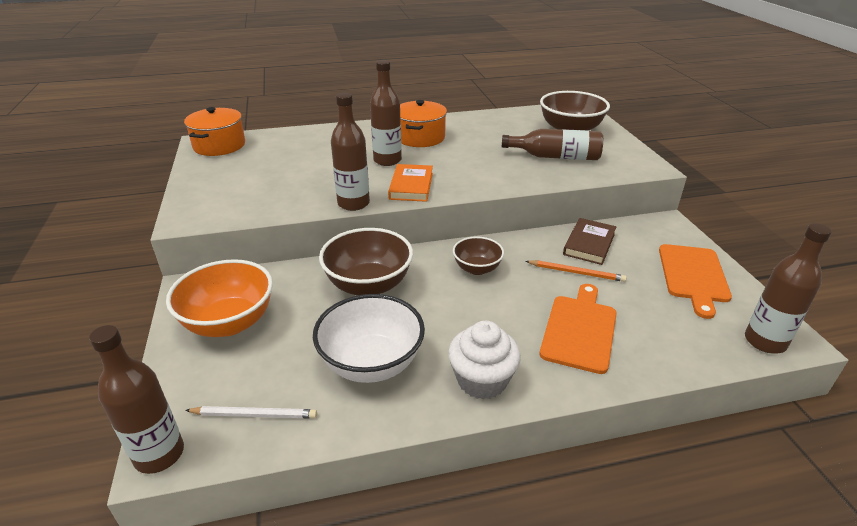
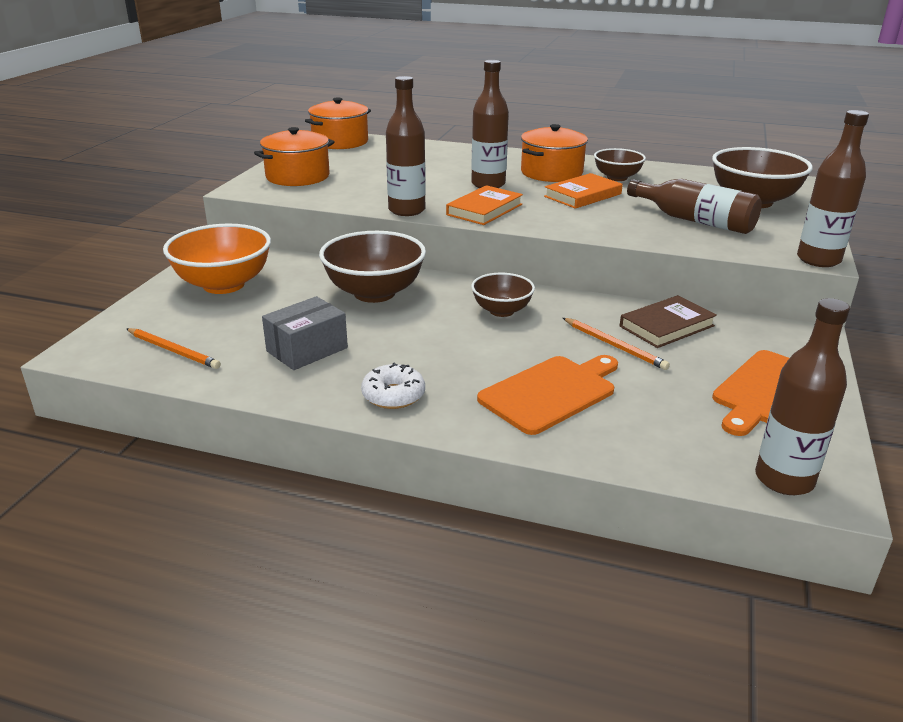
camera: 30 degrees right, 5 degrees down
brown bottle [89,325,184,474] -> brown bottle moved to [797,110,869,267]
white pencil [185,406,317,418] -> orange pencil [126,328,221,369]
white bowl [313,294,425,383] -> grey box [262,296,348,370]
white cupcake [448,321,521,399] -> white donut [361,363,425,409]
none -> orange pot [254,127,335,186]
none -> orange book [544,173,623,209]
none -> brown bowl [594,148,646,181]

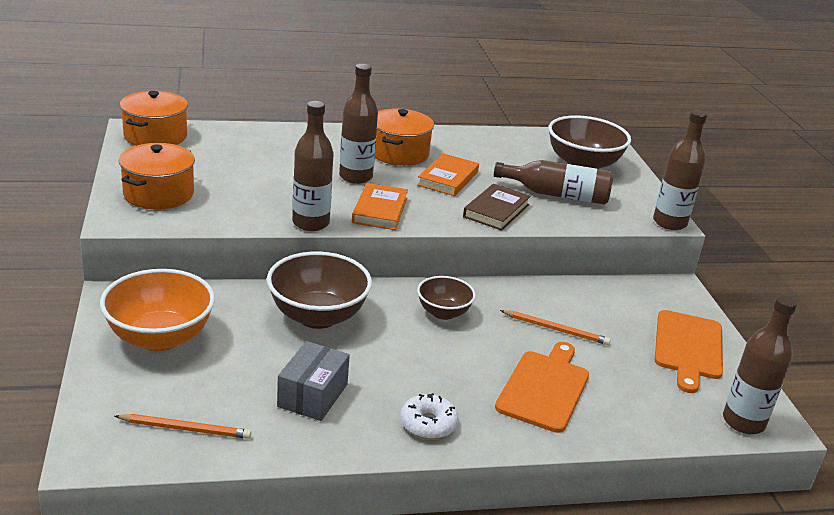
camera: 30 degrees left, 0 degrees up
brown bowl [594,148,646,181] -> none
brown book [620,295,717,348] -> brown book moved to [463,184,531,231]

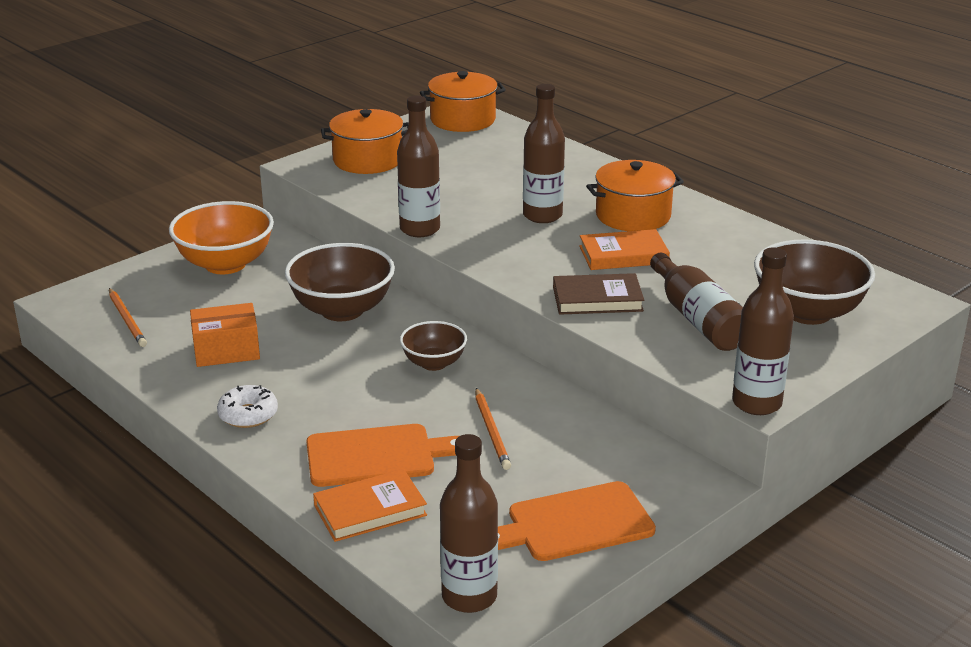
camera: 60 degrees right, 0 degrees up
grey box [277,341,350,421] -> orange box [190,303,260,367]
orange book [352,183,408,230] -> orange book moved to [313,469,427,542]

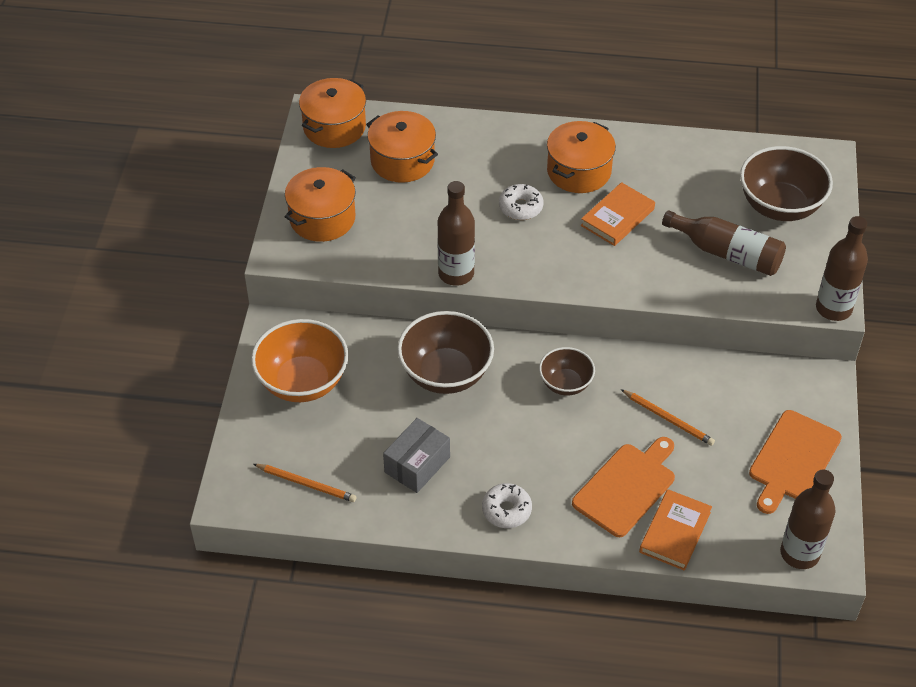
camera: 40 degrees left, 20 degrees up
orange box [190,303,260,367] -> grey box [383,418,450,493]
brown bottle [523,84,565,223] -> white donut [499,184,543,220]
brown book [553,273,644,315] -> none
none -> orange pot [366,111,438,183]

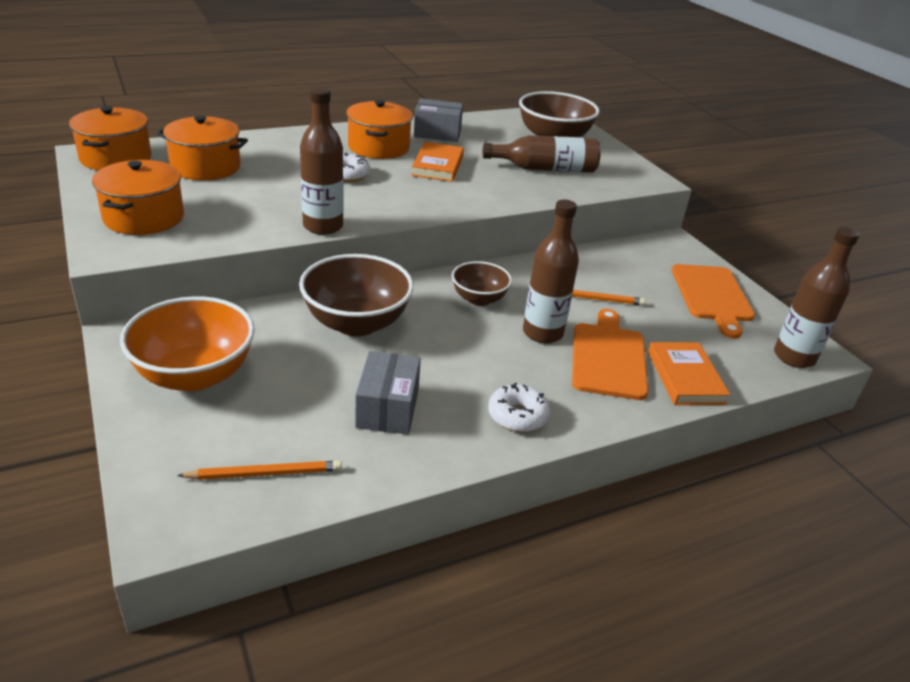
camera: 35 degrees left, 15 degrees down
brown bottle [816,216,868,321] -> brown bottle moved to [523,199,579,343]
none -> grey box [414,98,463,142]

